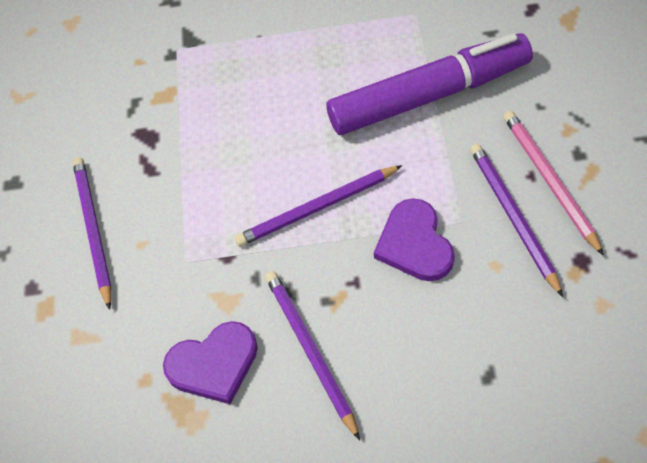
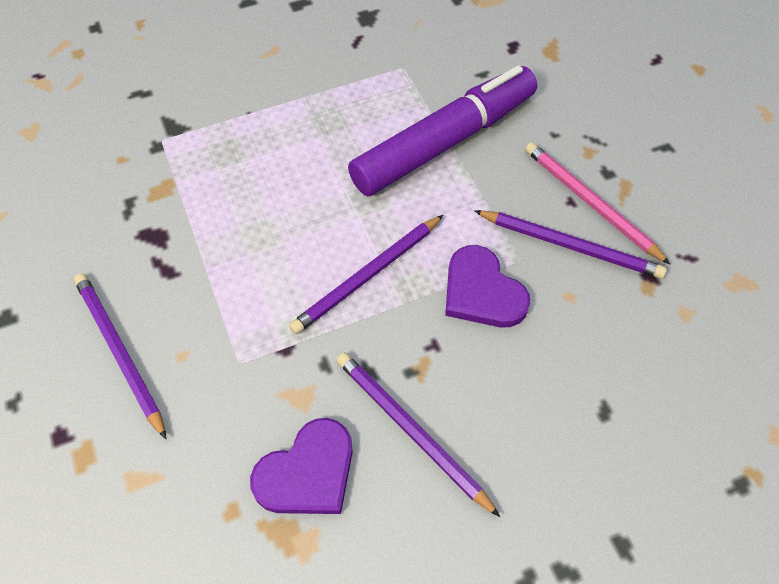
camera: 25 degrees left, 0 degrees up
purple pencil [470,144,563,297] -> purple pencil turned 150 degrees clockwise [474,210,667,279]

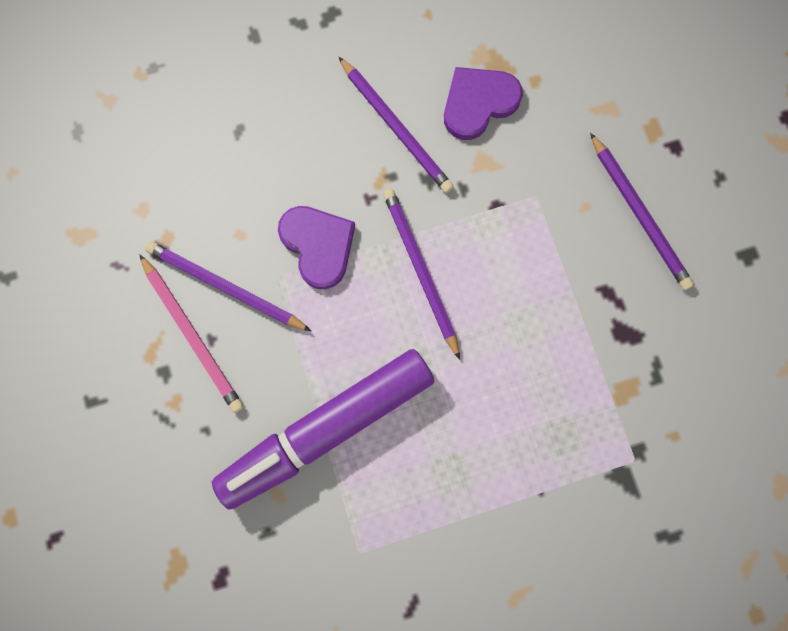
camera: 175 degrees left, 20 degrees up
purple pencil [289,215,443,334] -> purple pencil turned 75 degrees counterclockwise [383,188,460,360]

